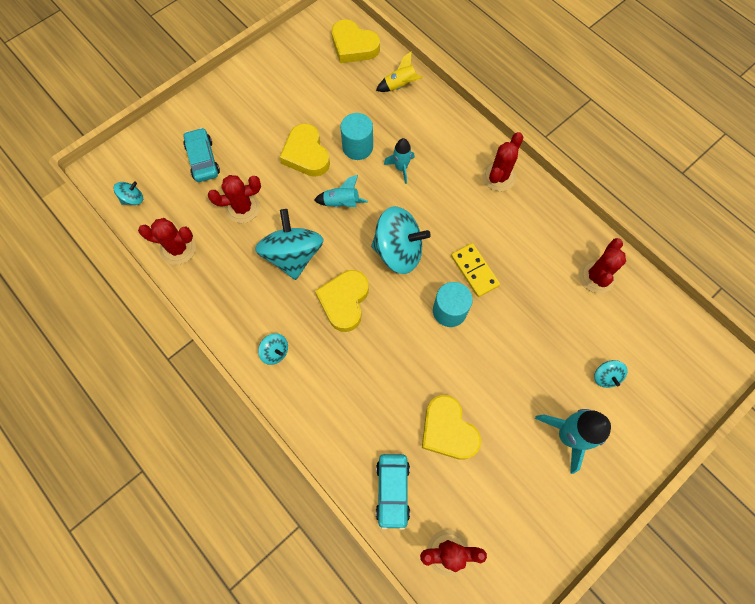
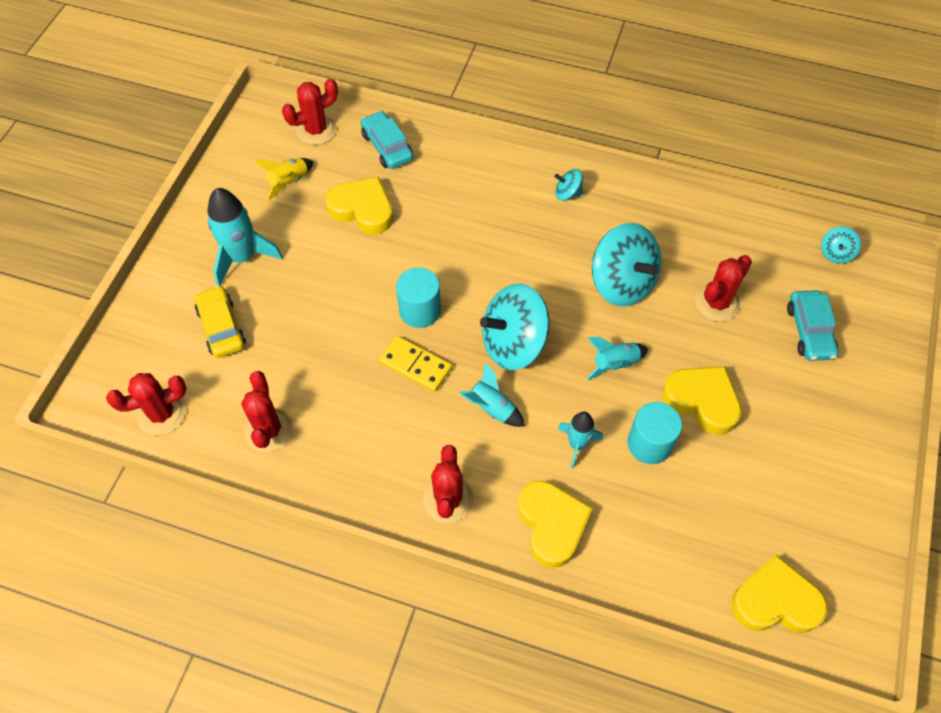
camera: 150 degrees right, 10 degrees down
red cactus [138,218,196,265] -> red cactus moved to [106,373,187,435]
turquoise car [183,128,220,182] -> turquoise car turned 45 degrees clockwise [787,290,838,361]
yellow heart [315,270,369,332] -> yellow heart moved to [518,481,593,568]
yellow rocket [376,51,423,92] -> yellow rocket moved to [254,158,314,200]
turquoise spinning top [594,360,627,388] -> yellow car [195,285,246,358]
none -> turquoise rocket [460,363,525,427]

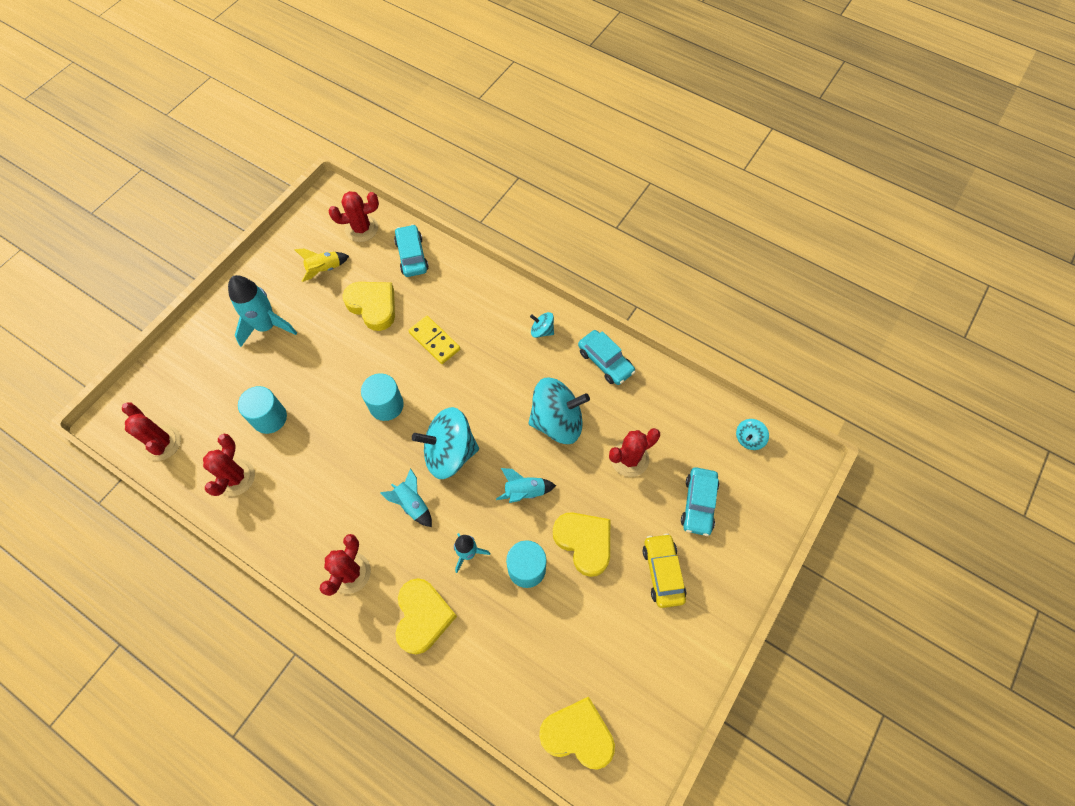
camera: 15 degrees right, 5 degrees up
red cactus [106,373,187,435] -> red cactus turned 60 degrees clockwise [122,402,181,461]
yellow car [195,285,246,358] -> yellow car moved to [643,533,686,608]
yellow domino [379,336,452,392] -> yellow domino moved to [408,316,460,364]
turquoise spinning top [592,223,661,306] -> turquoise spinning top turned 75 degrees counterclockwise [528,377,590,444]
none -> turquoise cylinder [238,386,287,434]
none -> turquoise car [578,330,635,385]

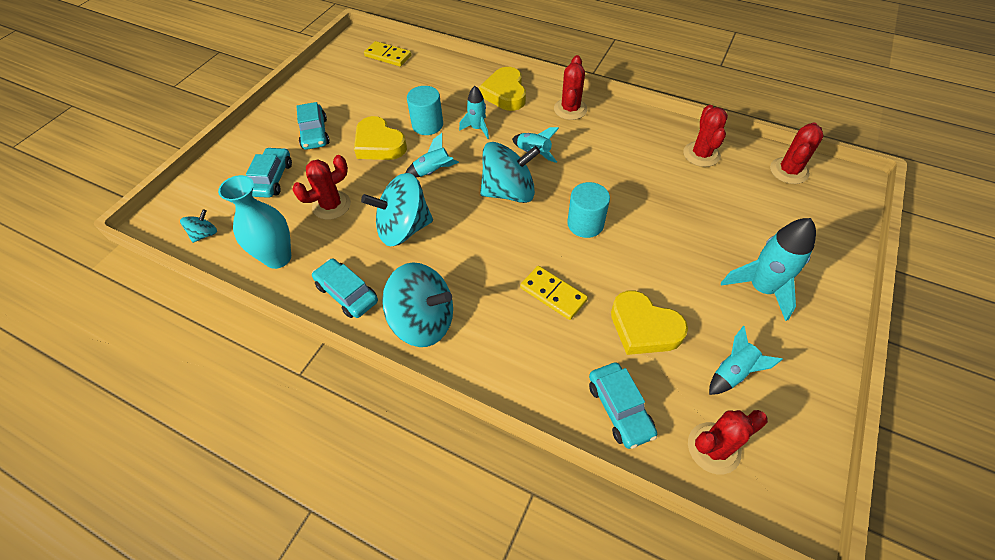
camera: 175 degrees right, 10 degrees down
red cactus [122,402,181,461] -> red cactus turned 75 degrees clockwise [770,122,823,184]
turquoise cylinder [238,386,287,434] -> none
yellow rocket [294,248,349,282] -> turquoise rocket [709,326,783,395]
turquoise spinning top [530,312,554,338] -> turquoise spinning top [382,262,453,347], size x2.17
yellow heart [539,697,615,770] -> yellow domino [364,41,411,67]
yellow car [643,533,686,608] -> turquoise car [297,102,330,150]
none -> turquoise vase [218,175,291,269]

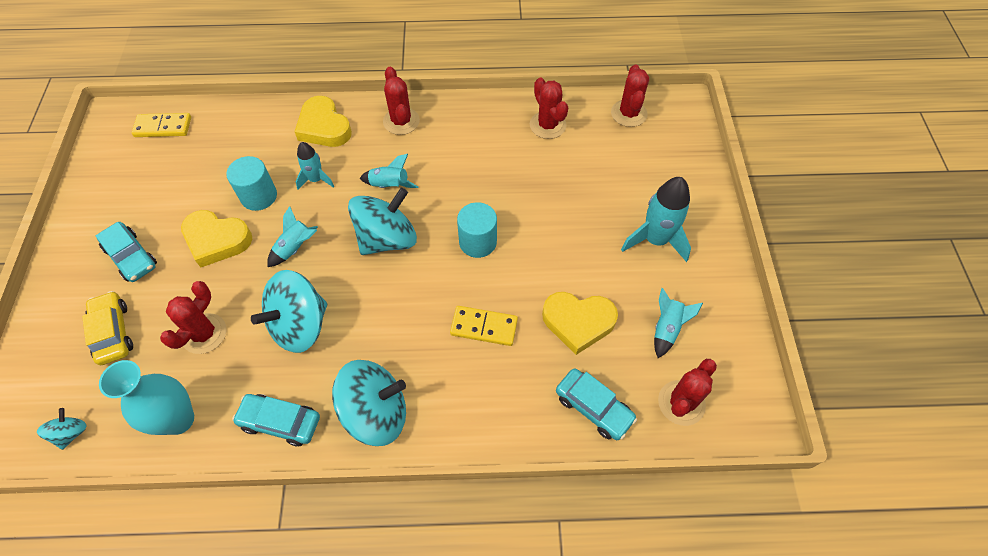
camera: 30 degrees left, 5 degrees up
turquoise car [246,147,292,198] -> yellow car [82,291,133,365]

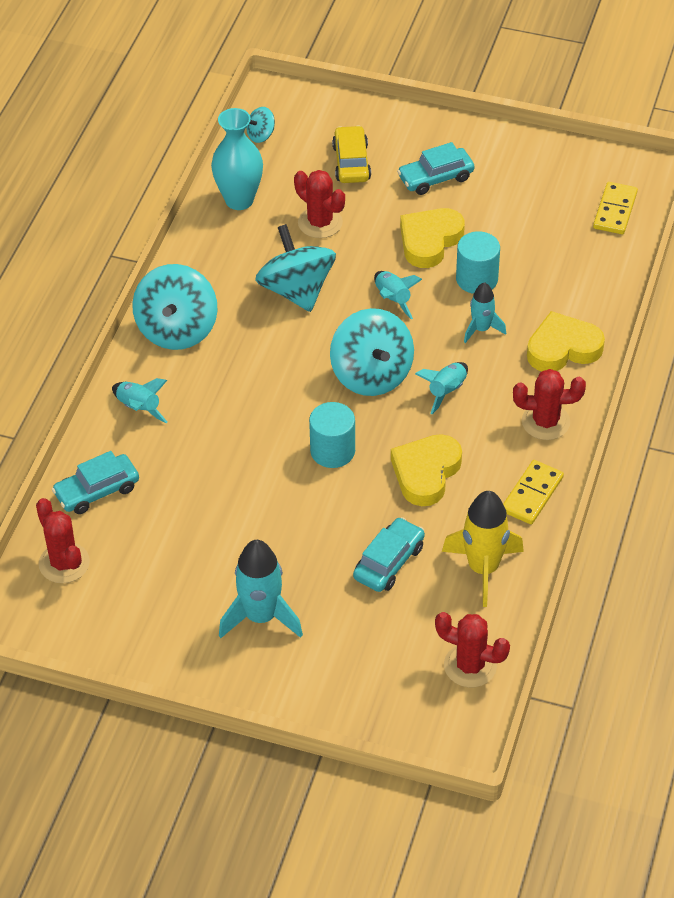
camera: 110 degrees right, 10 degrees down
turquoise spinning top [37,408,87,450] -> turquoise spinning top turned 120 degrees clockwise [246,107,275,143]
yellow car [82,291,133,365] -> yellow car turned 90 degrees counterclockwise [332,125,371,183]
turquoise car [232,394,320,446] -> turquoise car moved to [353,517,425,592]
yellow domino [450,306,518,346] -> yellow domino moved to [503,460,564,524]
red cactus [530,77,568,139] -> yellow rocket [442,491,524,607]
yellow heart [542,292,618,355] -> yellow heart moved to [391,434,462,506]
turquoise rocket [654,288,703,358] -> turquoise rocket moved to [112,378,167,423]

